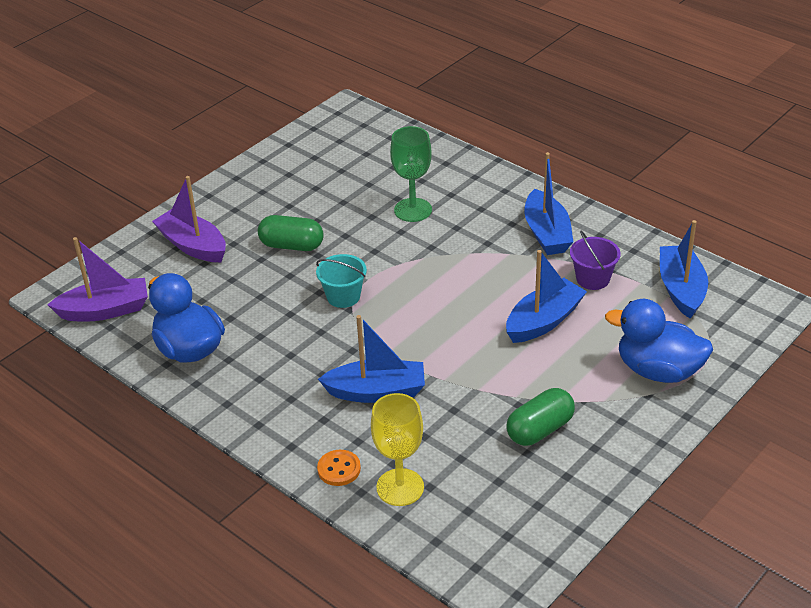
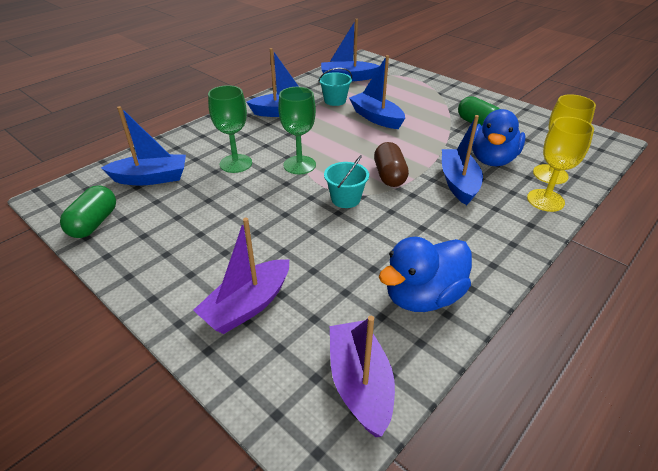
camera: 90 degrees left, 0 degrees up
green capsule [258,215,324,251] -> green capsule moved to [60,185,116,238]
orange button [317,450,361,486] -> yellow goblet [527,117,594,212]
purple bucket [570,231,621,290] -> turquoise bucket [318,68,352,106]
blue duck [605,299,713,383] -> blue duck moved to [472,109,526,166]
none -> blue boat [101,106,186,185]
none -> green goblet [278,87,316,174]
none -> brown capsule [374,142,409,187]

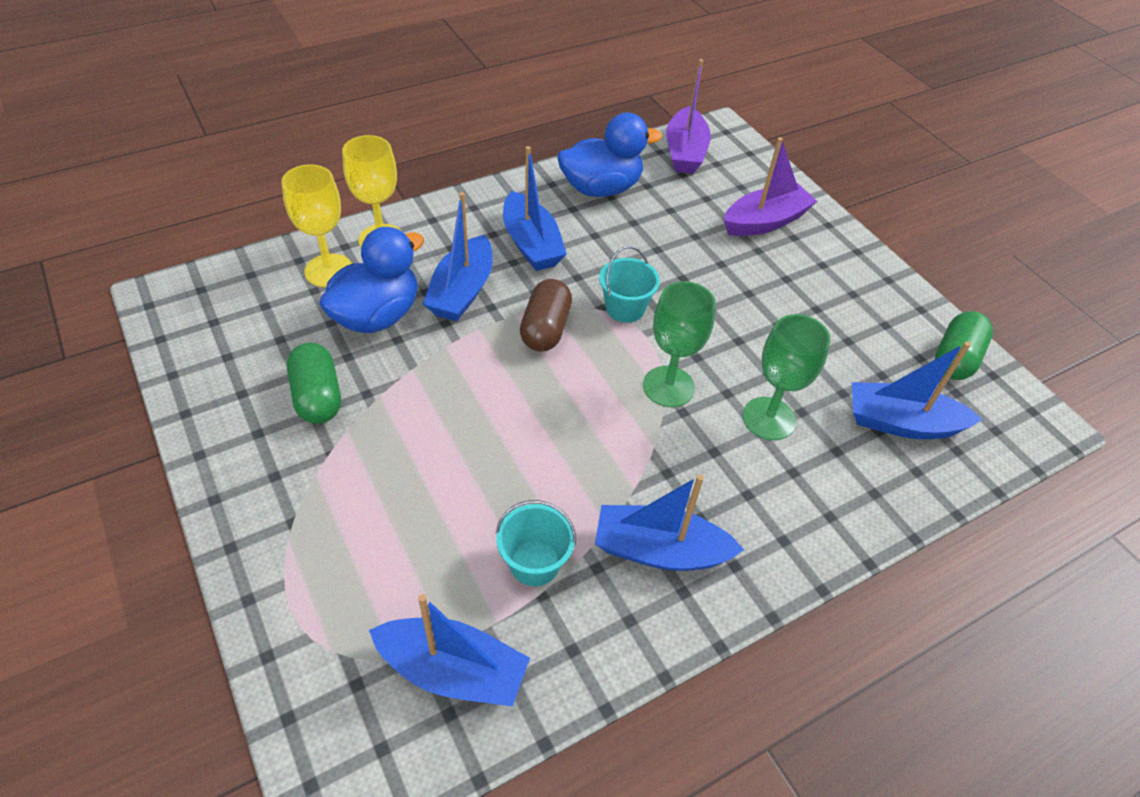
camera: 165 degrees left, 10 degrees up
blue boat [349,55,405,129] -> blue boat moved to [503,146,567,271]

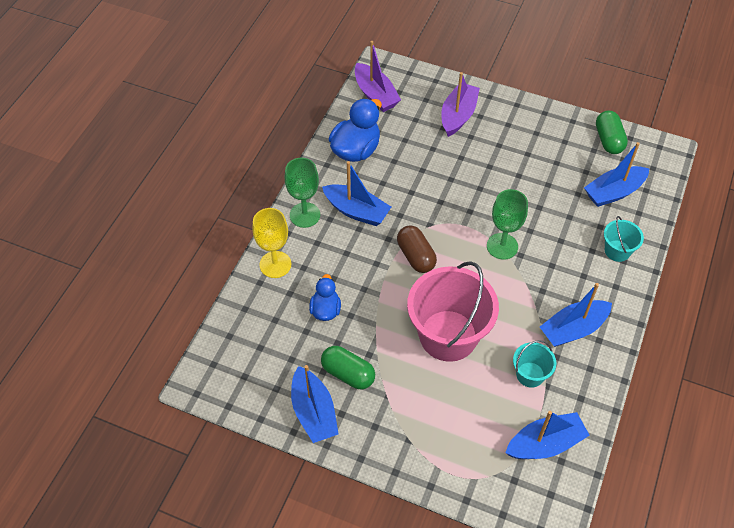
camera: 35 degrees left, 5 degrees up
yellow goblet [282,164,352,287] -> none
blue duck [319,227,424,333] -> blue duck [309,274,341,321], size x0.60
blue boat [423,192,493,321] -> blue boat moved to [291,365,339,443]
turquoise bucket [599,246,660,323] -> turquoise bucket moved to [604,216,644,262]
green goblet [743,314,831,440] -> green goblet moved to [285,158,320,228]
none -> pink bucket [407,261,499,362]

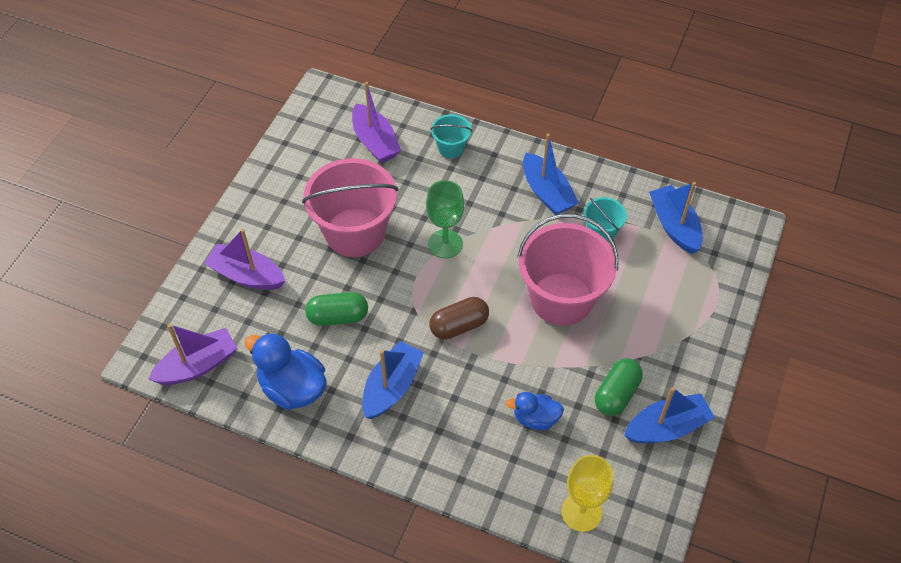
camera: 90 degrees left, 0 degrees up
yellow goblet [252,208,291,278] -> yellow goblet moved to [561,455,613,532]
green goblet [285,158,320,228] -> none
blue boat [584,142,649,207] -> purple boat [352,82,401,163]
green capsule [596,111,628,154] -> green capsule moved to [305,292,368,326]
none -> pink bucket [302,158,398,257]

